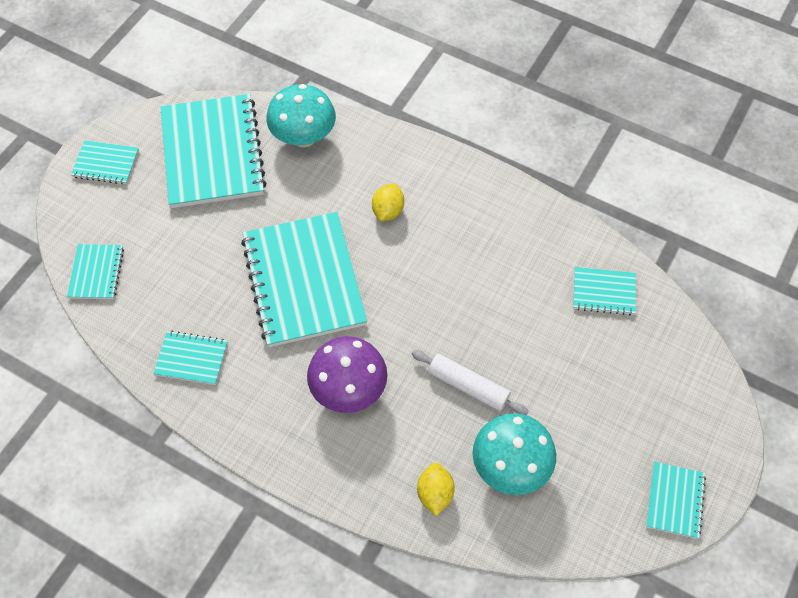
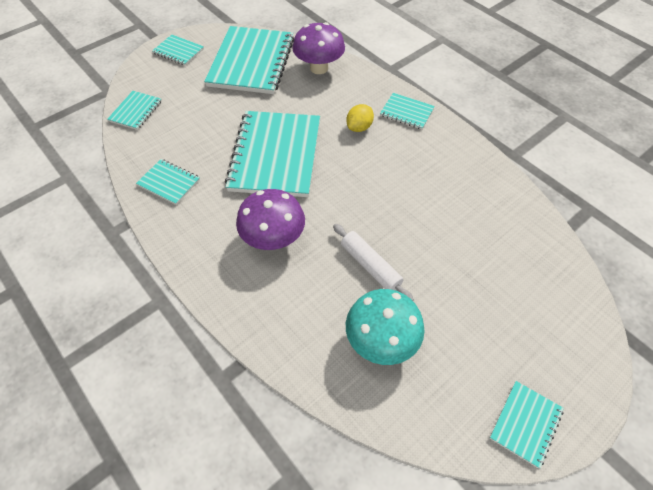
camera: 20 degrees right, 5 degrees down
turquoise mushroom [266,84,336,148] -> purple mushroom [292,22,345,74]
yellow lemon [417,463,455,516] -> none
turquoise notebook [573,267,636,315] -> turquoise notebook moved to [380,93,435,130]

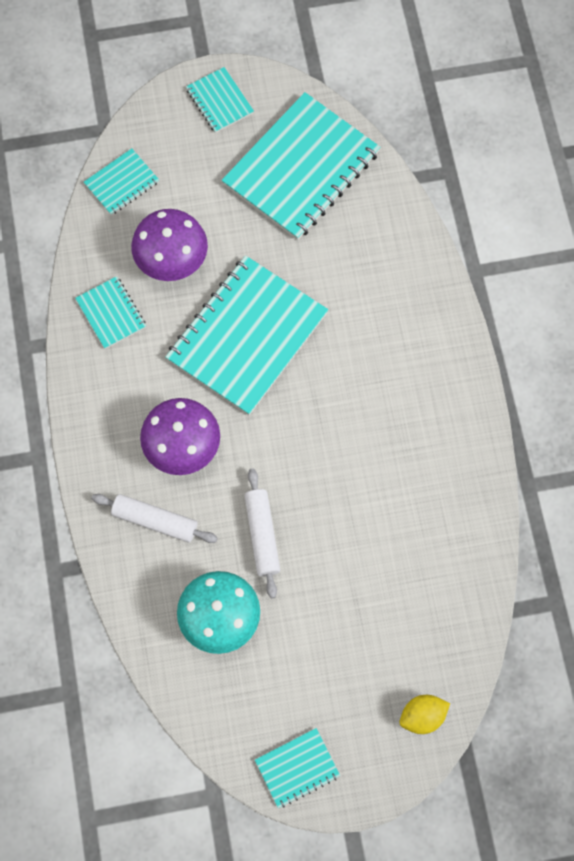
camera: 30 degrees right, 15 degrees up
purple mushroom [292,22,345,74] -> purple mushroom moved to [131,209,208,281]
yellow lemon [346,104,374,132] -> yellow lemon moved to [399,695,450,734]
turquoise notebook [380,93,435,130] -> none
none -> white rolling pin [91,494,218,543]

